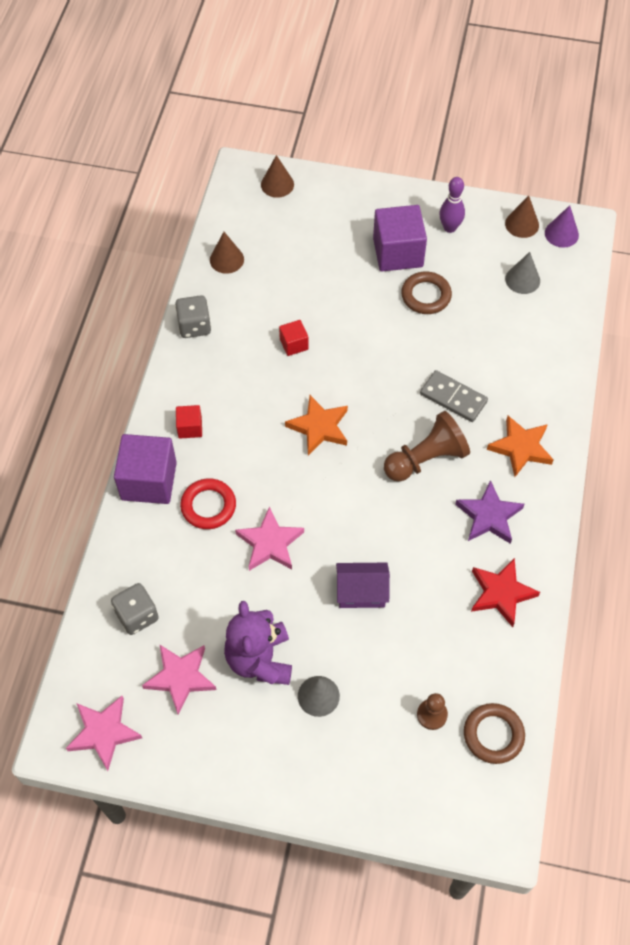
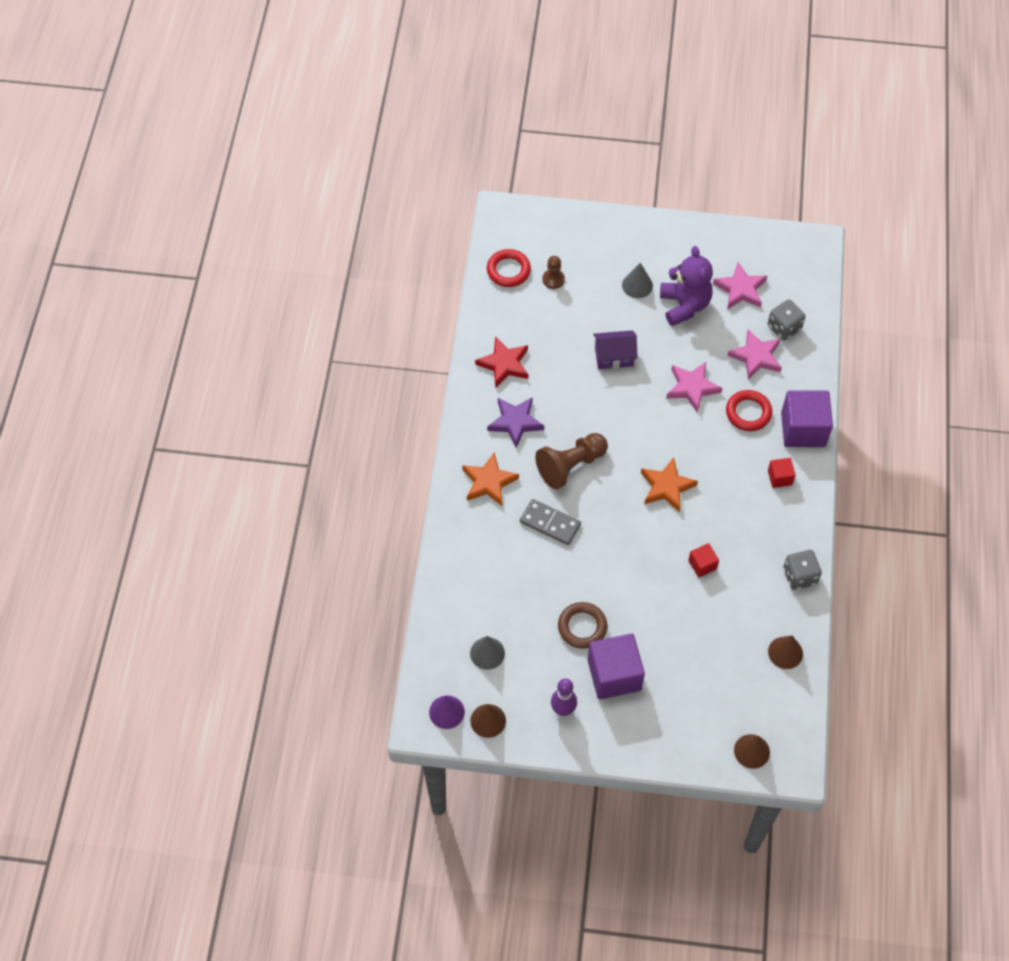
camera: 175 degrees right, 0 degrees up
pink star [66,696,142,771] -> pink star moved to [727,329,782,380]
brown ring [464,703,525,764] -> red ring [487,249,531,287]

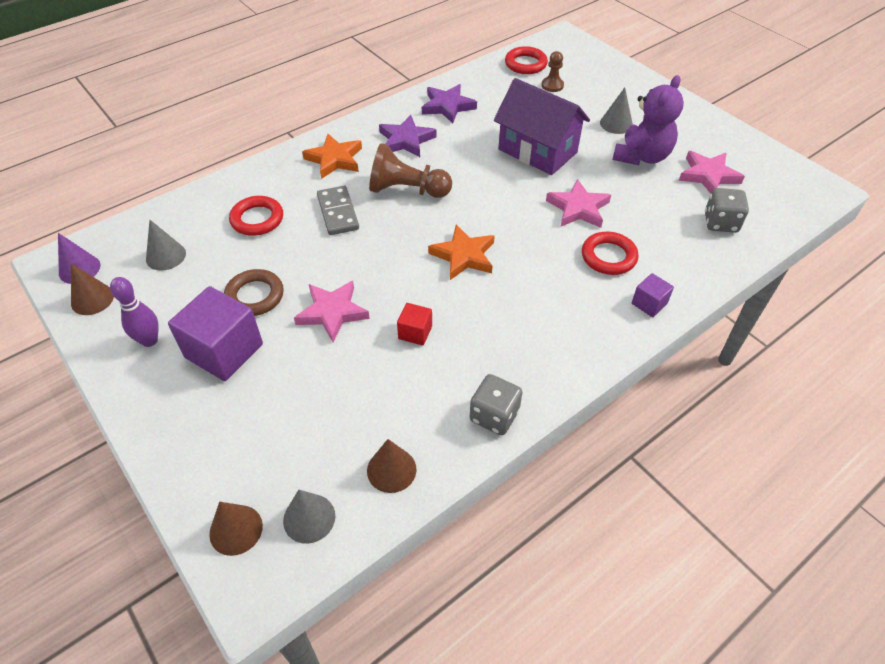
camera: 45 degrees right, 10 degrees down
red star [475,337,528,387] -> purple star [422,84,477,124]
purple house [593,330,638,369] -> purple house [494,78,590,175], size x1.68
pink star [727,329,782,380] -> pink star moved to [294,281,370,342]
red cube [768,458,796,488] -> none
purple cube [781,390,833,447] -> purple cube [632,273,674,317], size x0.49
none -> red ring [229,196,283,236]
none -> grey cone [283,490,335,544]

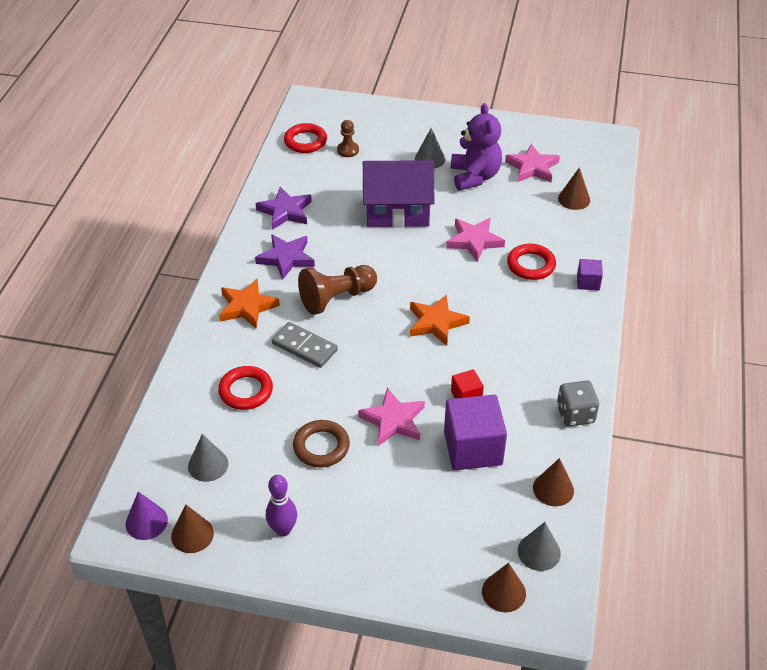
camera: 40 degrees left, 5 degrees down
purple cube [168,286,263,381] -> purple cube moved to [444,395,507,470]
grey dice [705,188,749,233] -> brown cone [558,167,590,210]

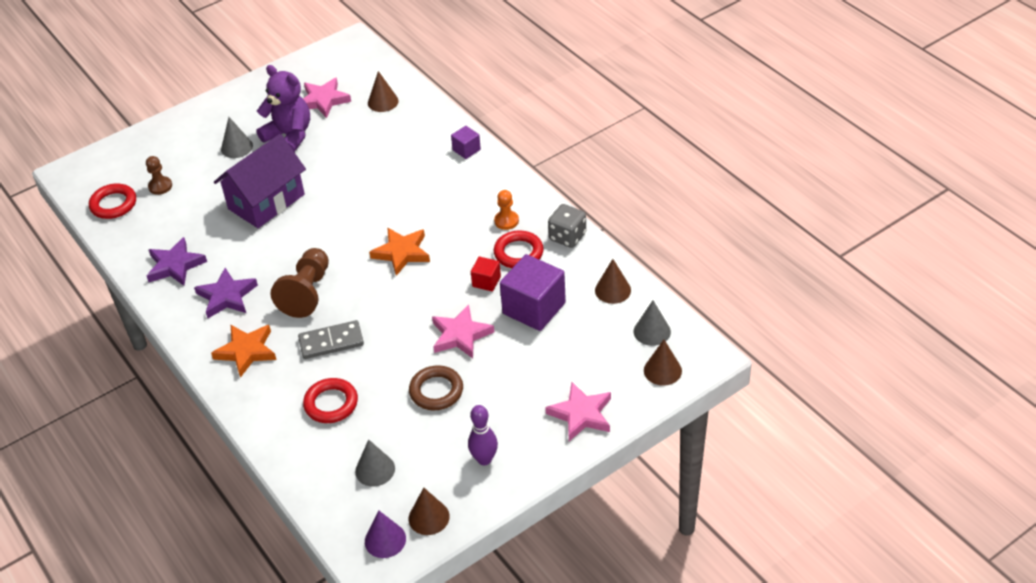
camera: 45 degrees left, 0 degrees up
pink star [446,218,505,262] -> pink star moved to [545,382,611,441]
red ring [507,244,556,280] -> red ring moved to [494,230,544,268]
none -> orange pawn [494,190,519,230]

